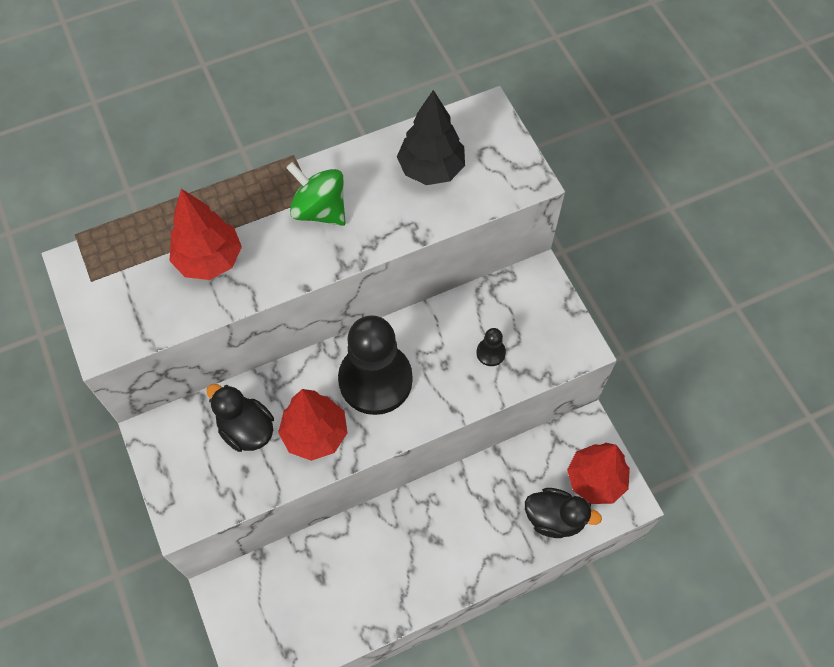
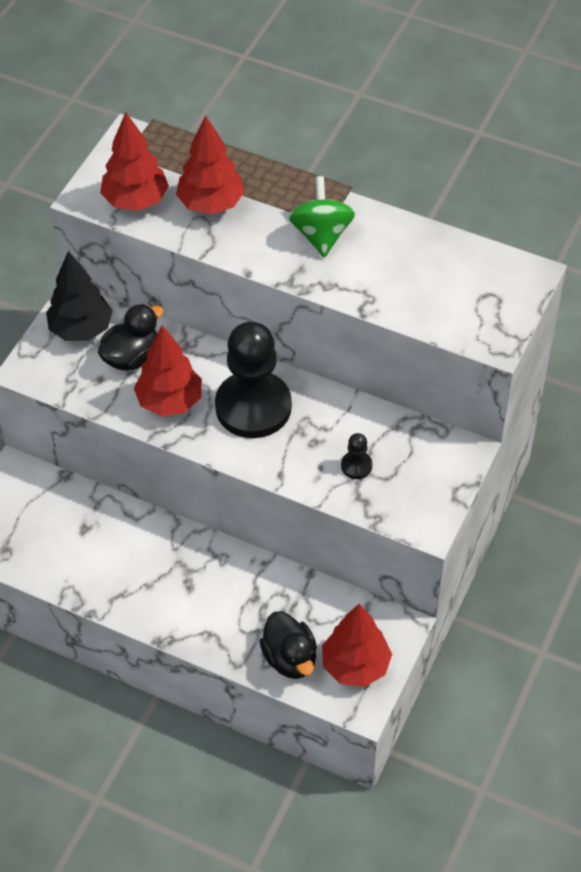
camera: 50 degrees right, 10 degrees down
black duck [207,384,274,452] -> black duck turned 45 degrees clockwise [98,304,164,371]
black tree [397,90,465,185] -> black tree moved to [46,251,113,341]
none -> red tree [100,112,169,211]

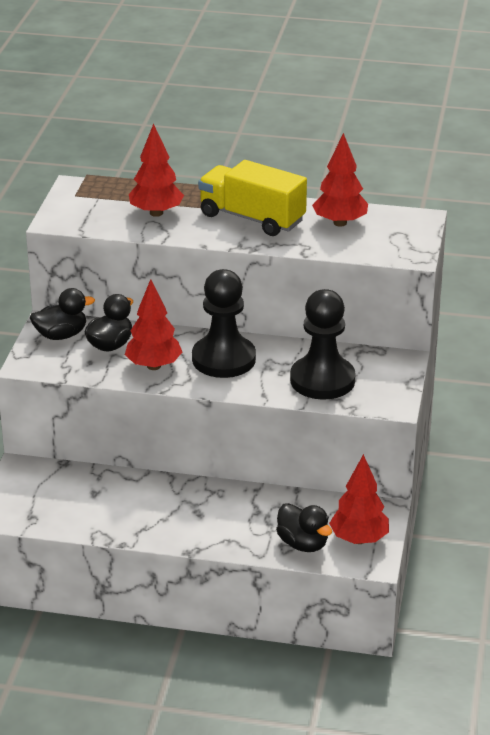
camera: 15 degrees left, 20 degrees down
black tree [46,251,113,341] -> black duck [30,288,95,340]
red tree [100,112,169,211] -> red tree moved to [312,133,368,227]
green spinning top [289,176,355,257] -> yellow truck [198,160,307,236]
black pawn [341,433,372,479] -> black pawn [290,289,356,399], size x2.50

